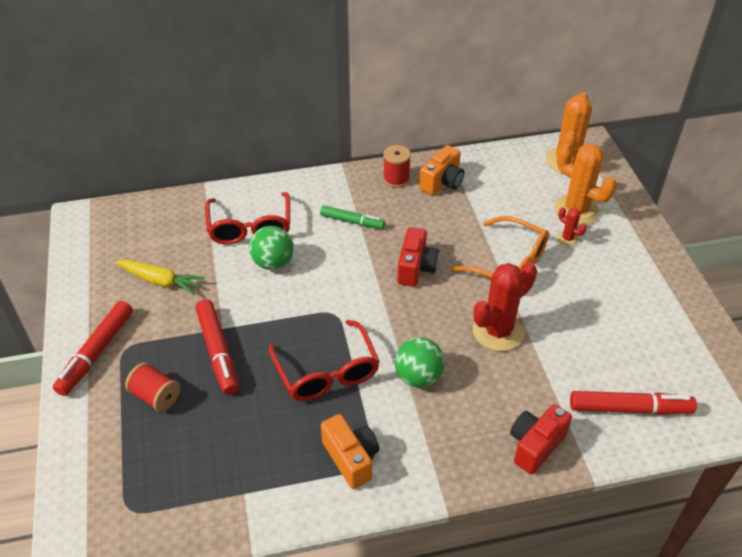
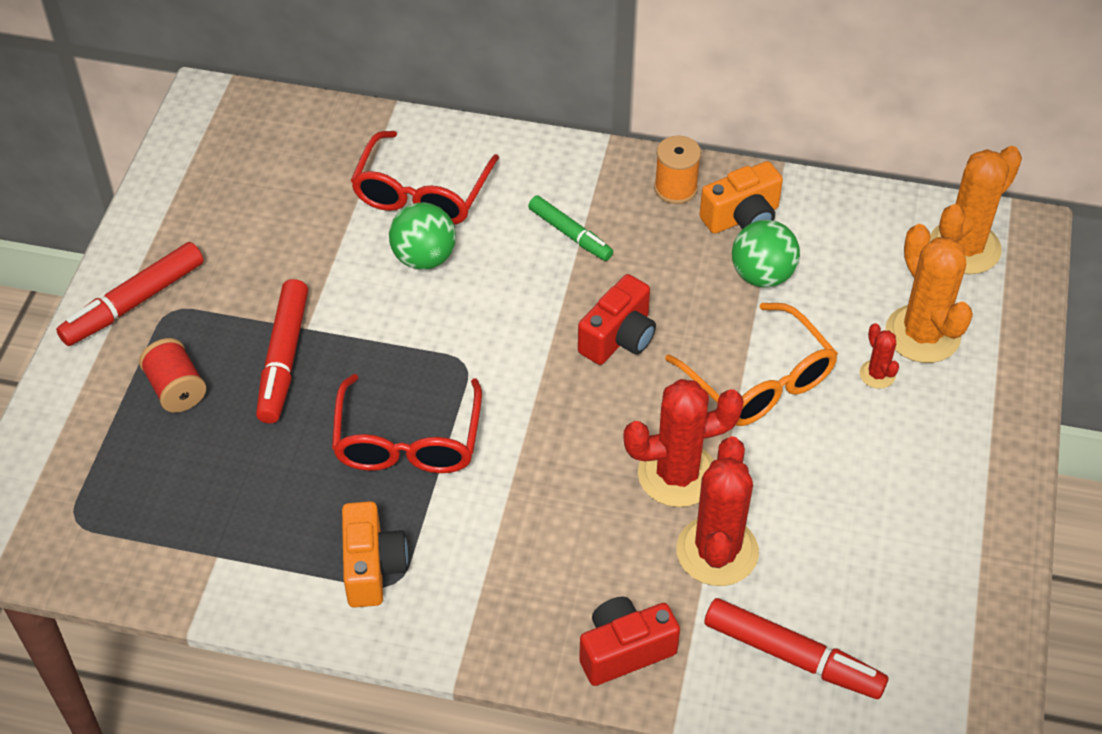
camera: 25 degrees right, 5 degrees up
yellow carrot [115,260,205,295] -> none
red spool [383,145,411,188] -> orange spool [654,136,701,204]
green ball [395,337,445,388] -> green ball moved to [732,220,800,287]
none -> red cactus [676,436,759,586]

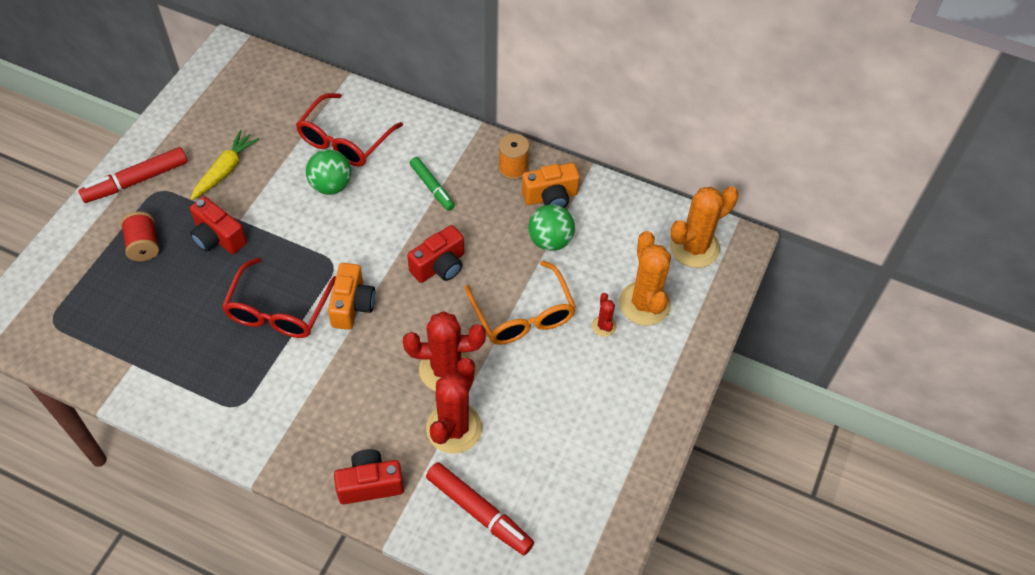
camera: 10 degrees right, 5 degrees up
red marker [256,279,308,423] -> red camera [190,196,247,254]
orange camera [342,501,408,608] -> orange camera moved to [328,263,375,330]
none -> yellow carrot [190,130,260,200]

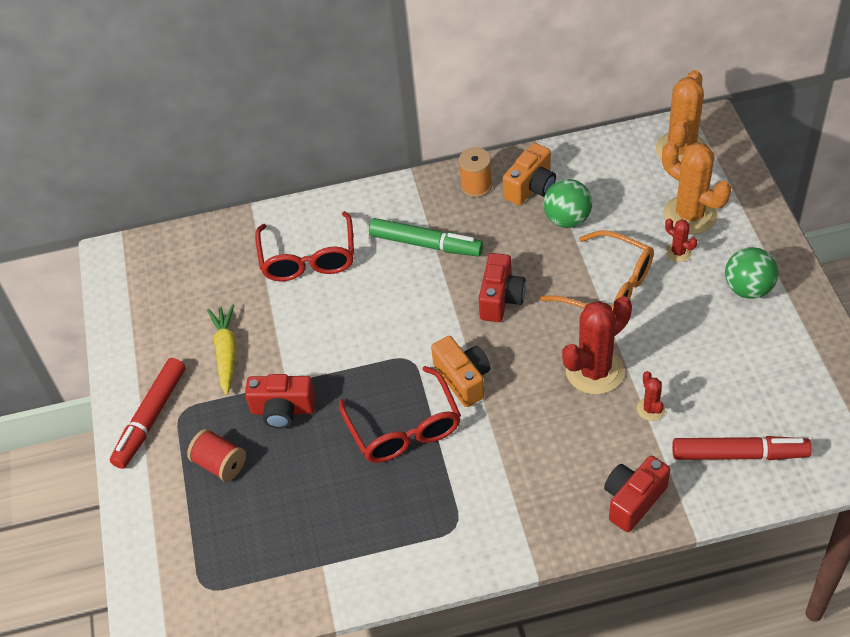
camera: 30 degrees left, 5 degrees down
green ball [306,149,352,195] -> green ball moved to [725,247,778,299]
green marker [410,157,455,211] -> green marker [369,218,483,256], size x1.51
red cactus [426,358,482,453] -> red cactus [637,371,665,421], size x0.47

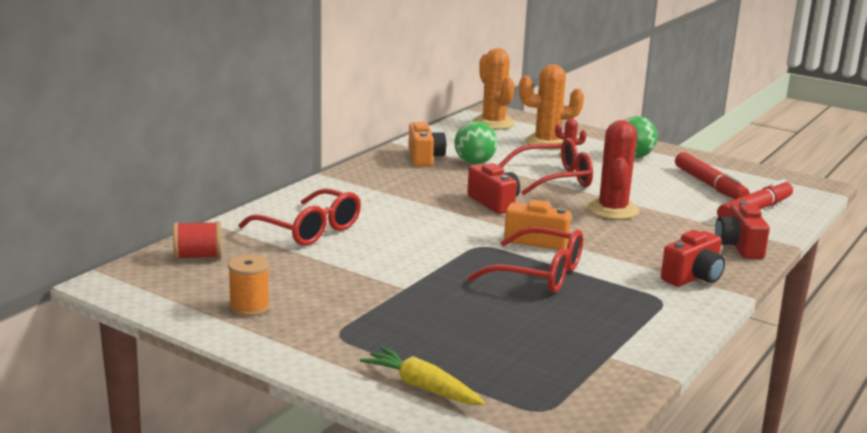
camera: 50 degrees left, 30 degrees down
red marker [110,358,185,469] -> red marker moved to [675,152,750,199]
red spool [187,429,246,482] -> red spool moved to [173,221,222,259]
yellow carrot [207,304,237,395] -> yellow carrot moved to [360,347,485,405]
red camera [245,374,316,429] -> red camera moved to [661,230,725,287]
green marker [369,218,483,256] -> none
orange spool [459,147,492,197] -> orange spool moved to [228,255,270,317]
orange glasses [540,231,654,311] -> red glasses [499,138,593,195]
red cactus [637,371,665,421] -> none

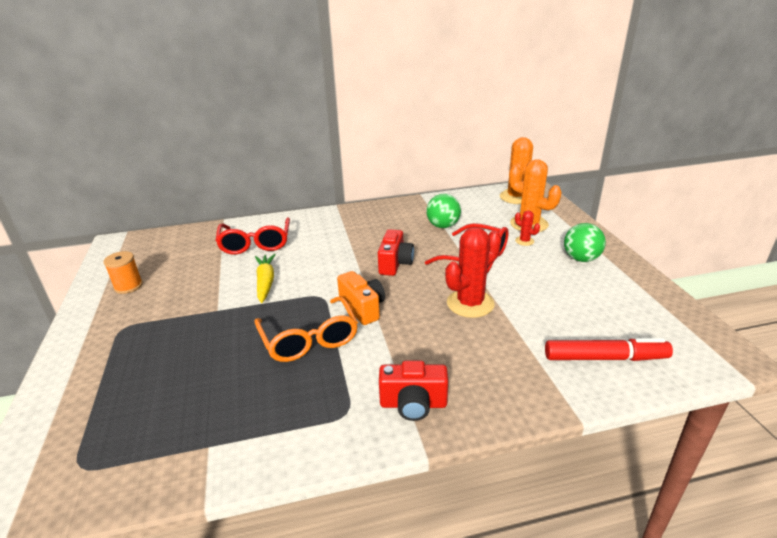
camera: 45 degrees right, 10 degrees up
red spool [173,221,222,259] -> none
yellow carrot [360,347,485,405] -> yellow carrot moved to [255,254,276,303]
orange camera [408,122,446,166] -> none
red glasses [467,227,583,293] -> orange glasses [254,296,358,362]
red marker [675,152,750,199] -> none
red camera [715,201,770,259] -> none

